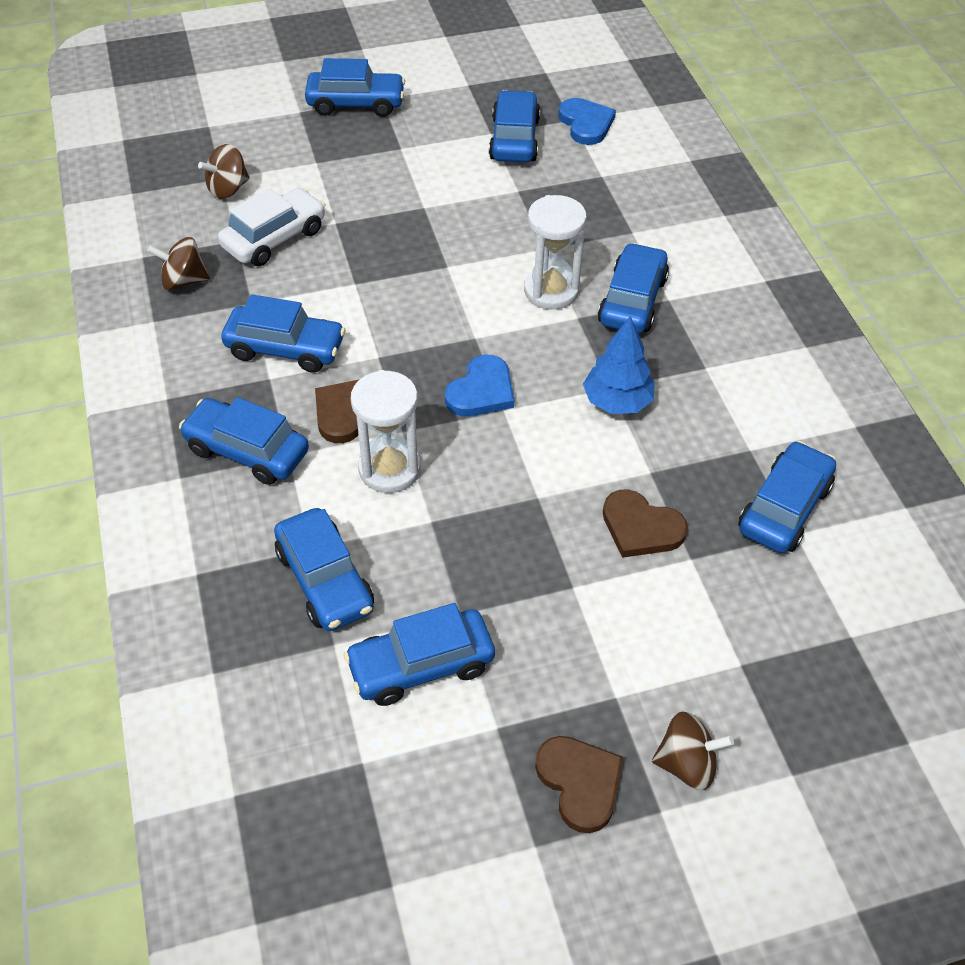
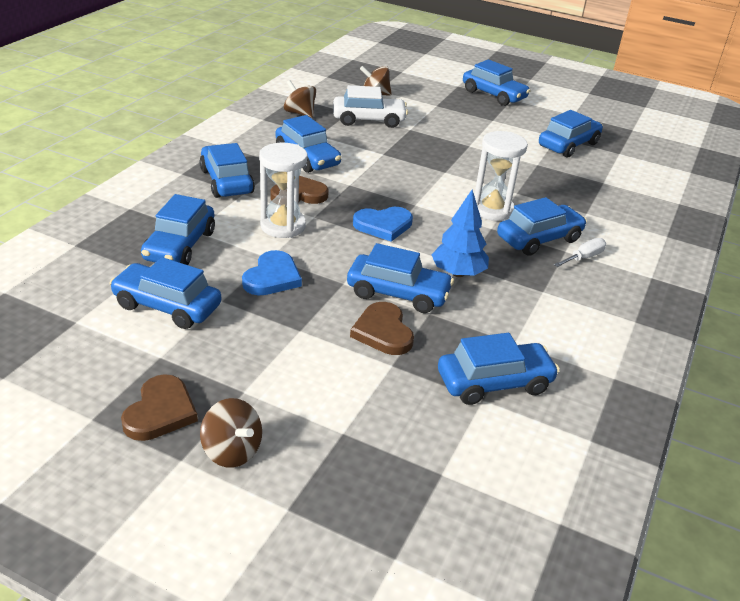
camera: 40 degrees right, 15 degrees down
blue heart [558,98,616,145] -> blue heart moved to [242,250,302,295]
none -> blue car [347,243,454,313]
none -> white screwdriver [554,238,606,267]

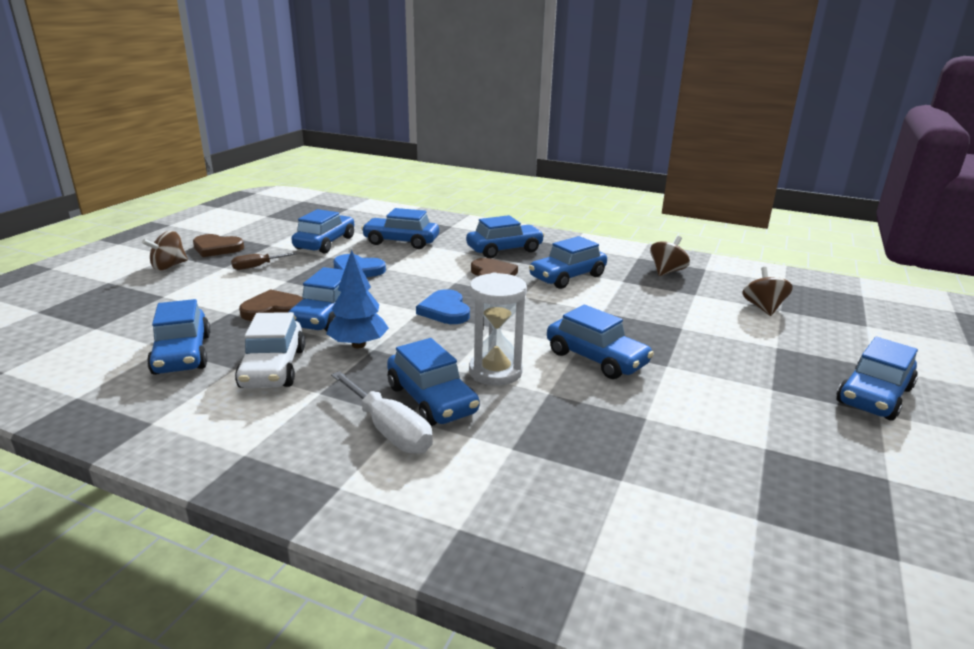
camera: 90 degrees right, 10 degrees down
white hourglass [259,143,307,238] -> none
white car [333,85,408,128] -> white car moved to [235,312,305,388]
blue car [539,110,603,158] -> blue car moved to [547,305,654,379]
white screwdriver [554,238,606,267] -> white screwdriver [331,371,433,454], size x1.65
none -> brown screwdriver [231,252,297,270]

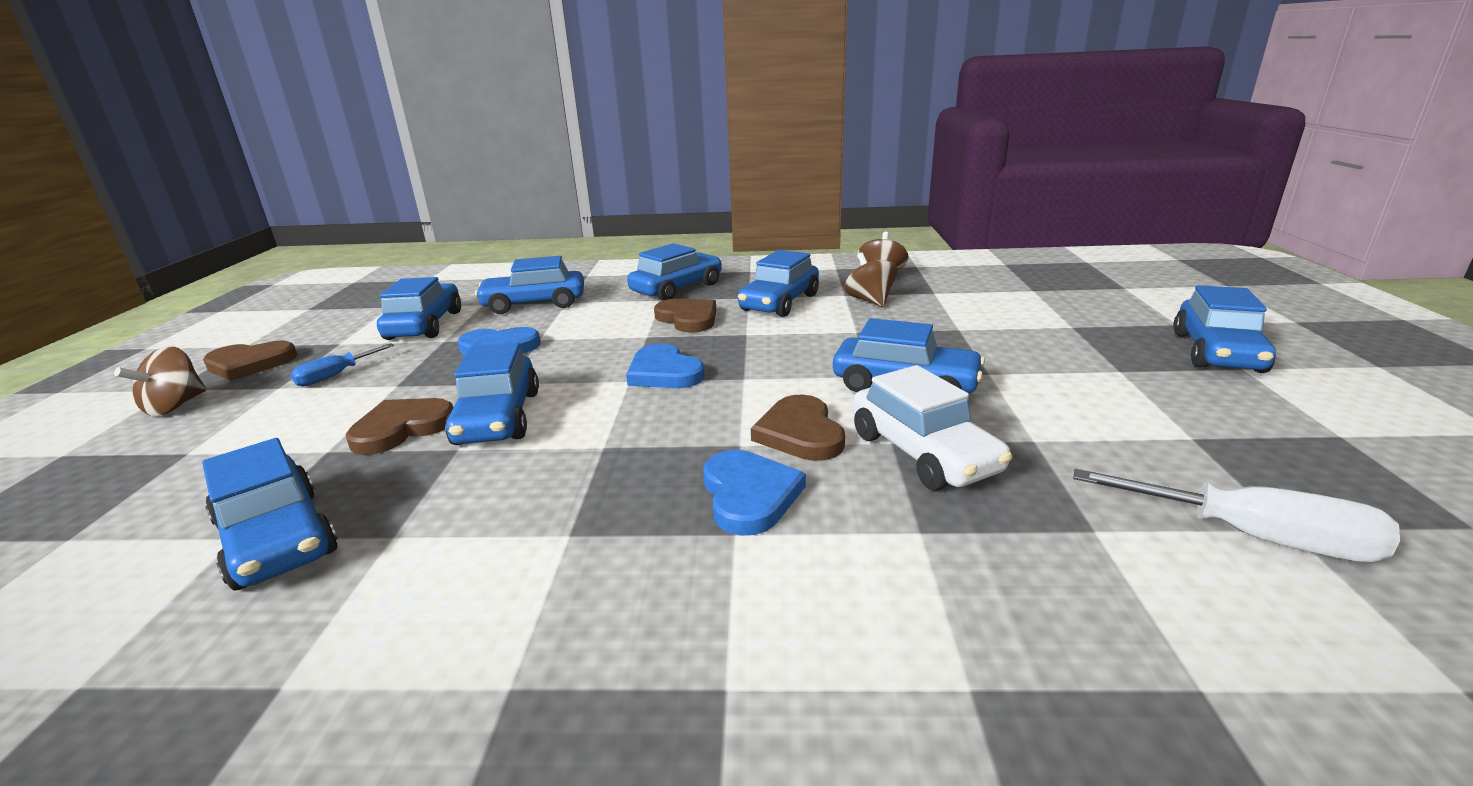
camera: 20 degrees left, 0 degrees up
brown screwdriver [231,252,297,270] -> blue screwdriver [290,343,394,386]
white car [235,312,305,388] -> white car moved to [852,365,1012,490]
blue tree [326,250,389,348] -> none
white screwdriver [331,371,433,454] -> white screwdriver moved to [1073,469,1400,562]
blue car [387,338,480,426] -> blue heart [703,450,806,536]
white hourglass [469,273,527,386] -> brown heart [751,394,845,461]
brown spinning top [742,267,793,316] -> brown spinning top moved to [845,252,898,307]

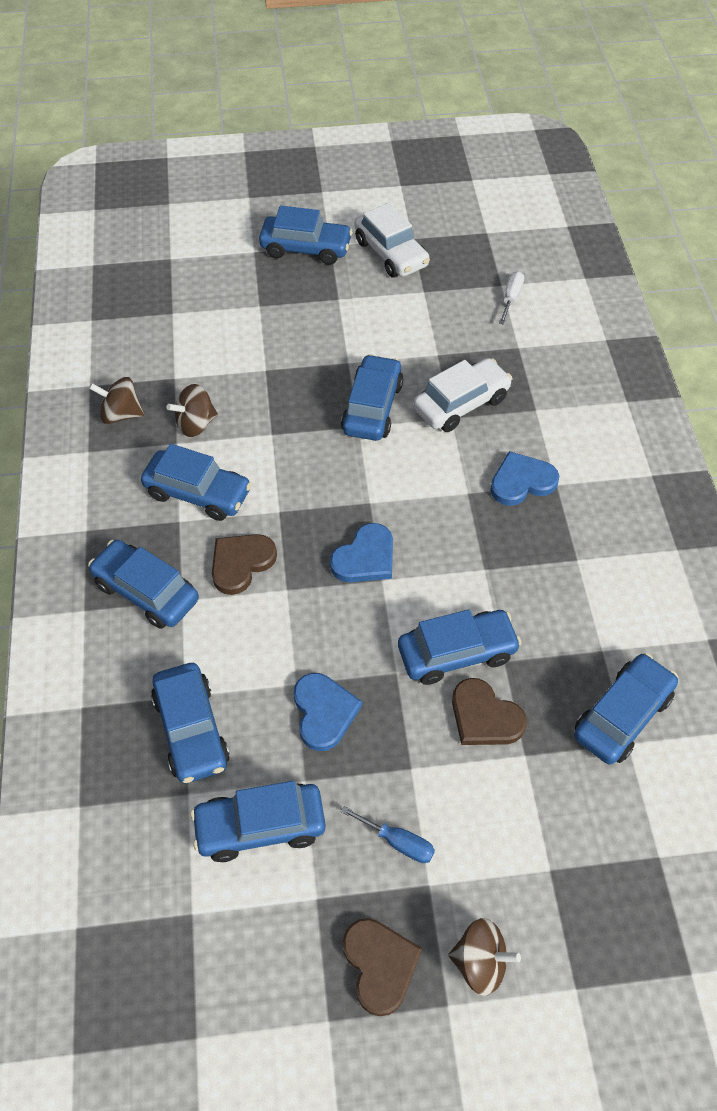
camera: 100 degrees left, 30 degrees up
brown heart [751,394,845,461] -> none
white screwdriver [1073,469,1400,562] -> white screwdriver [499,271,524,325], size x0.61
none -> white car [354,203,430,278]

